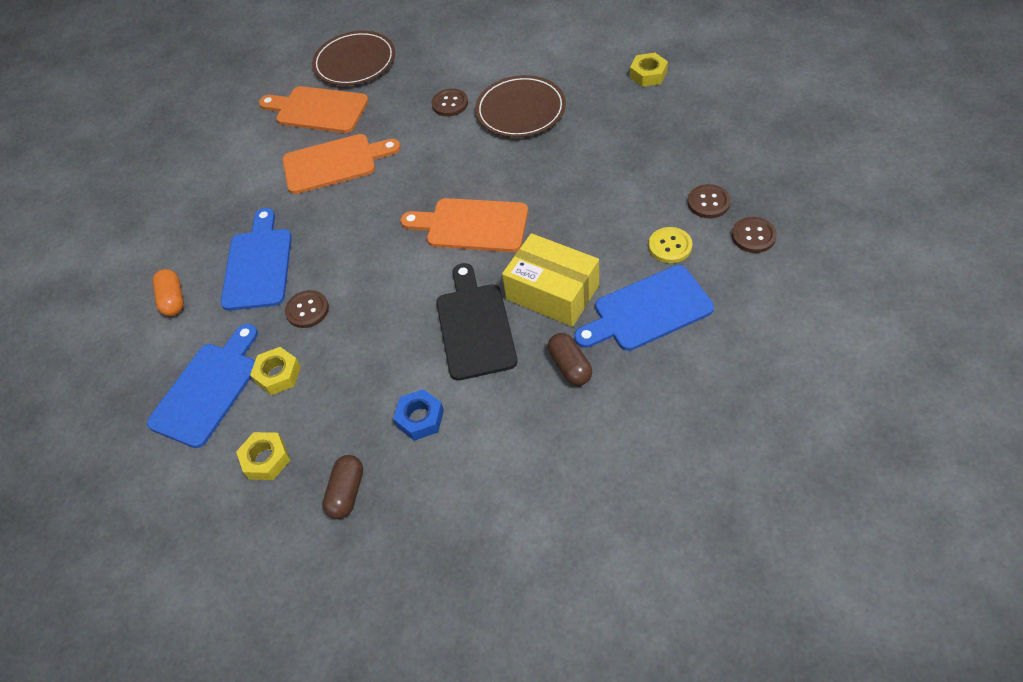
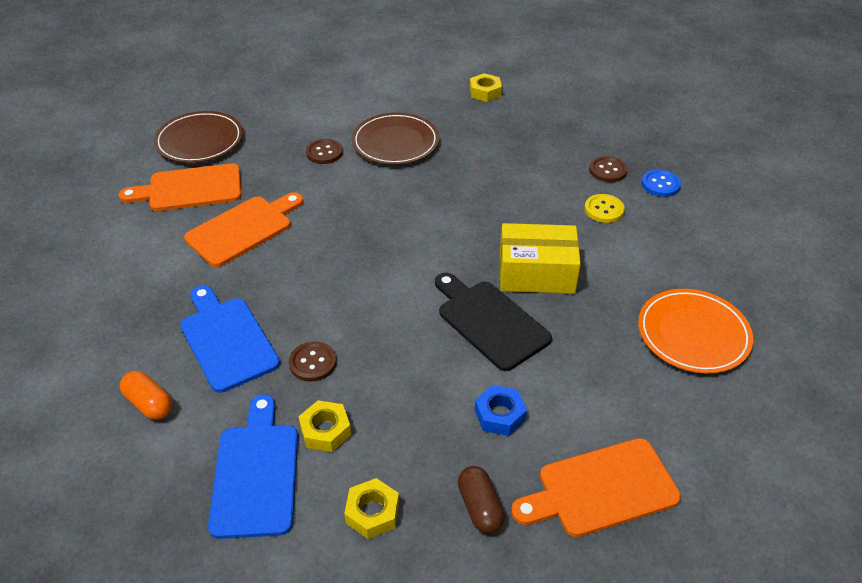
camera: 35 degrees left, 10 degrees down
orange cutting board [401,198,528,252] -> orange cutting board moved to [511,438,681,537]
brown capsule [548,333,592,386] -> none
blue cutting board [574,265,714,351] -> none
brown button [732,217,777,253] -> blue button [642,169,681,197]
none -> orange plate [638,289,753,373]

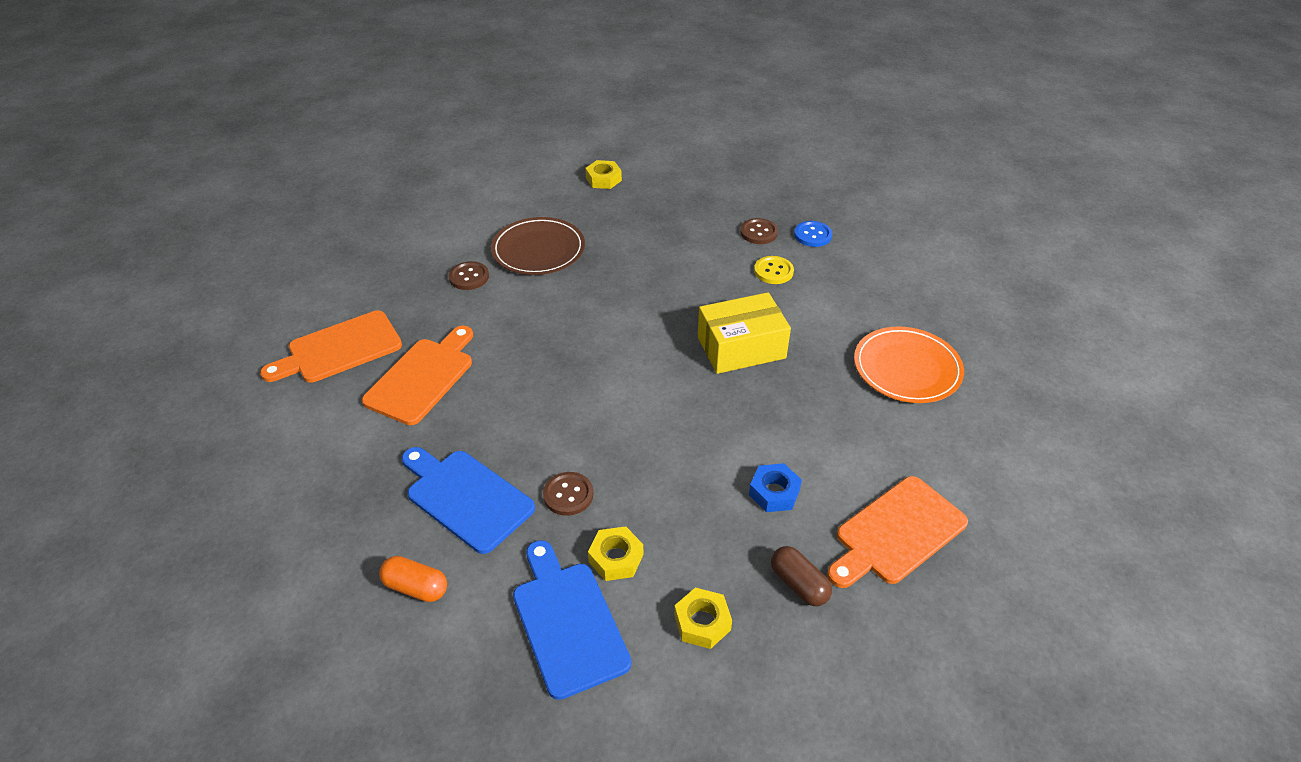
camera: 20 degrees left, 0 degrees up
brown plate [154,111,243,163] -> none
black cutting board [435,273,552,371] -> none

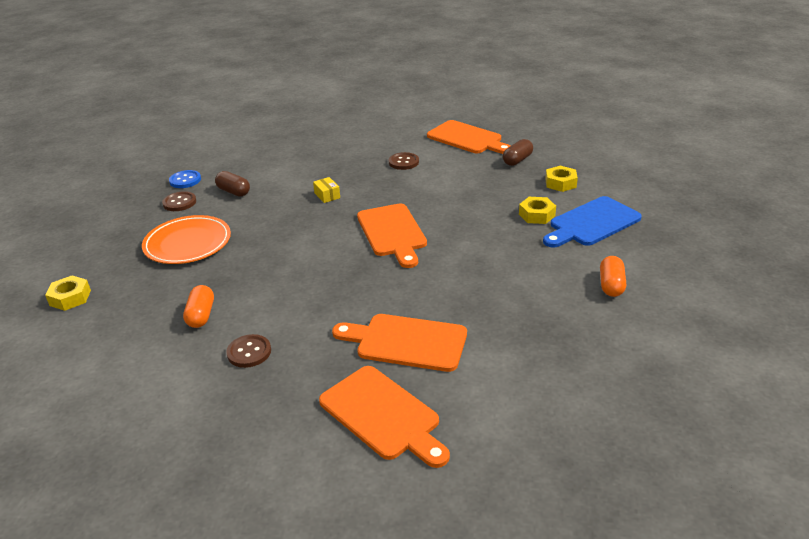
camera: 100 degrees left, 10 degrees down
blue cutting board [402,447,535,554] -> none
brown plate [491,217,585,275] -> orange capsule [183,285,214,328]
brown button [543,472,593,516] -> brown button moved to [389,152,419,170]
yellow box [698,292,791,374] -> yellow box [313,177,340,203], size x0.43
blue nut [749,463,802,512] -> none
yellow button [754,256,794,284] -> brown capsule [215,171,250,197]
orange plate [854,326,964,403] -> orange plate moved to [142,215,231,264]
none -> orange cutting board [357,204,427,268]

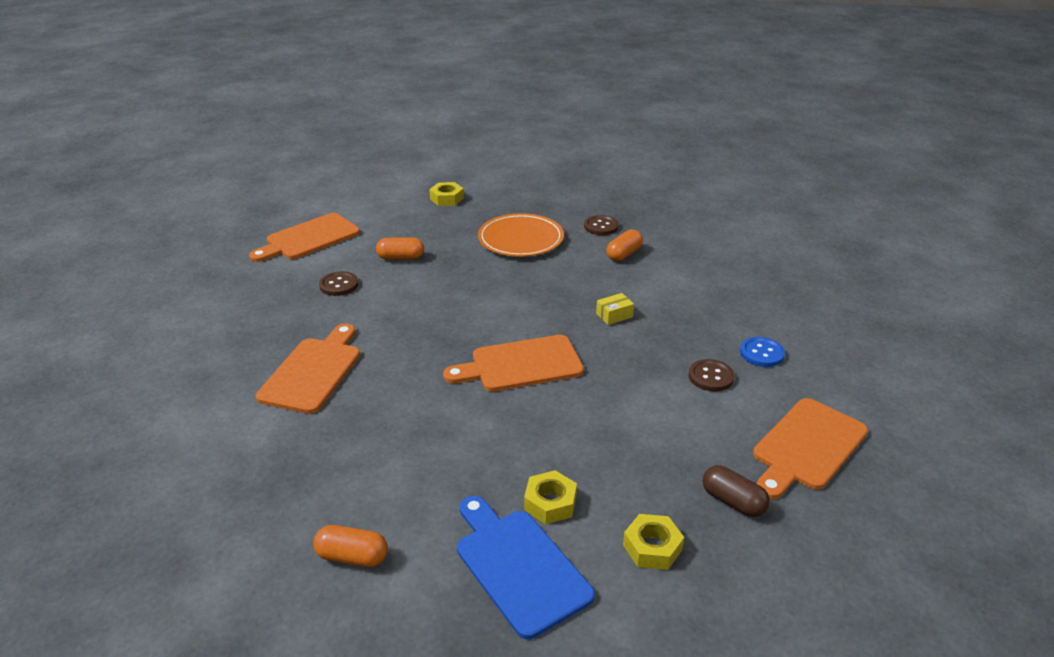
camera: 90 degrees right, 0 degrees up
blue button [169,170,201,188] -> blue button moved to [740,337,785,367]
brown capsule [215,171,250,197] -> orange capsule [606,229,643,261]
orange cutting board [319,366,450,468] -> orange cutting board moved to [249,213,360,262]

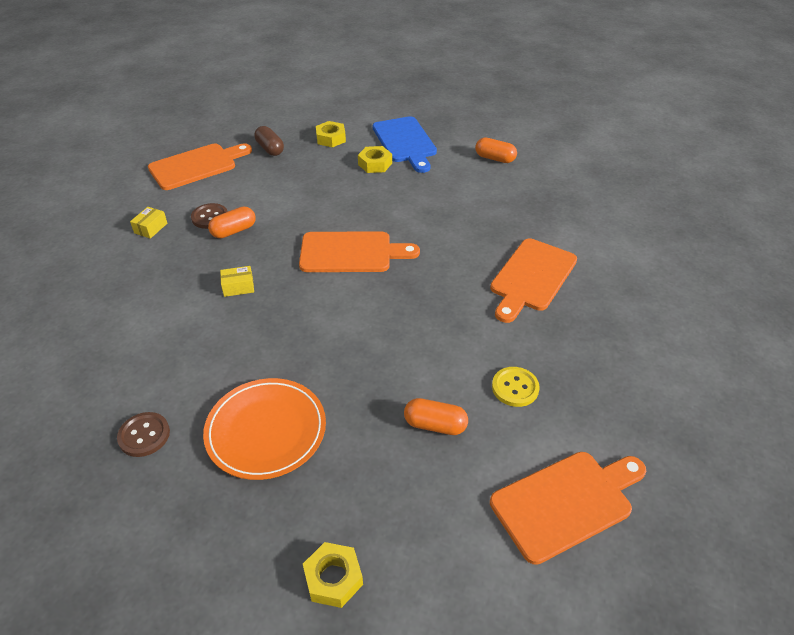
camera: 165 degrees left, 10 degrees up
brown button [319,271,359,296] -> yellow button [492,367,540,407]
orange capsule [606,229,643,261] -> orange capsule moved to [208,206,256,238]
blue button [740,337,785,367] -> yellow box [130,207,167,239]

